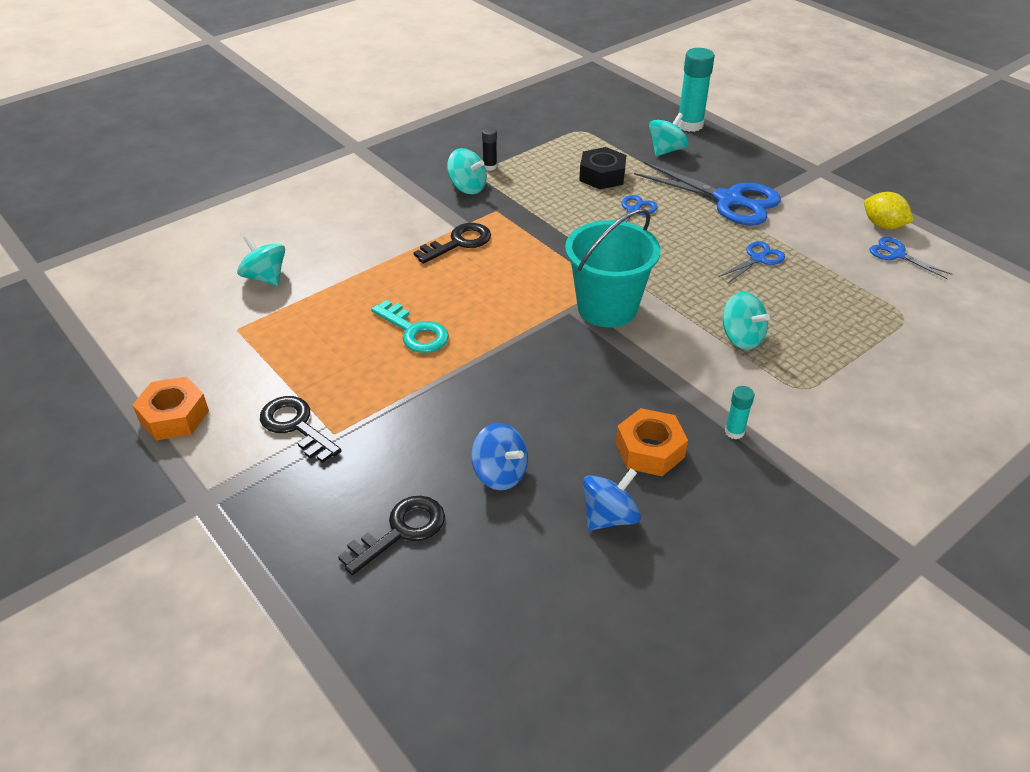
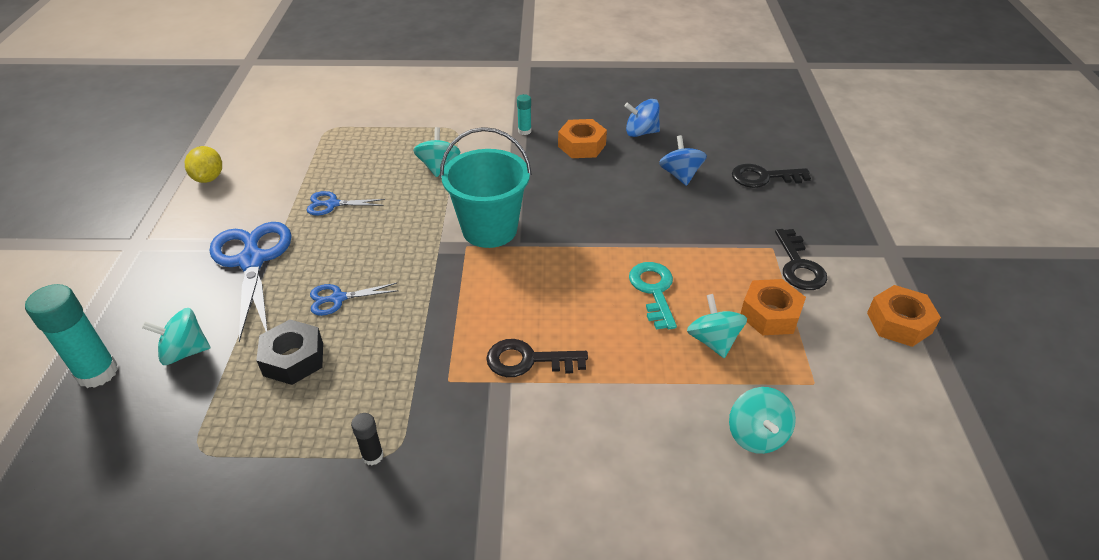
camera: 140 degrees left, 0 degrees up
turquoise spinning top [447,148,487,194] -> turquoise spinning top moved to [687,294,747,358]
blue scissors [869,237,953,279] -> none
none -> orange nut [740,279,806,335]

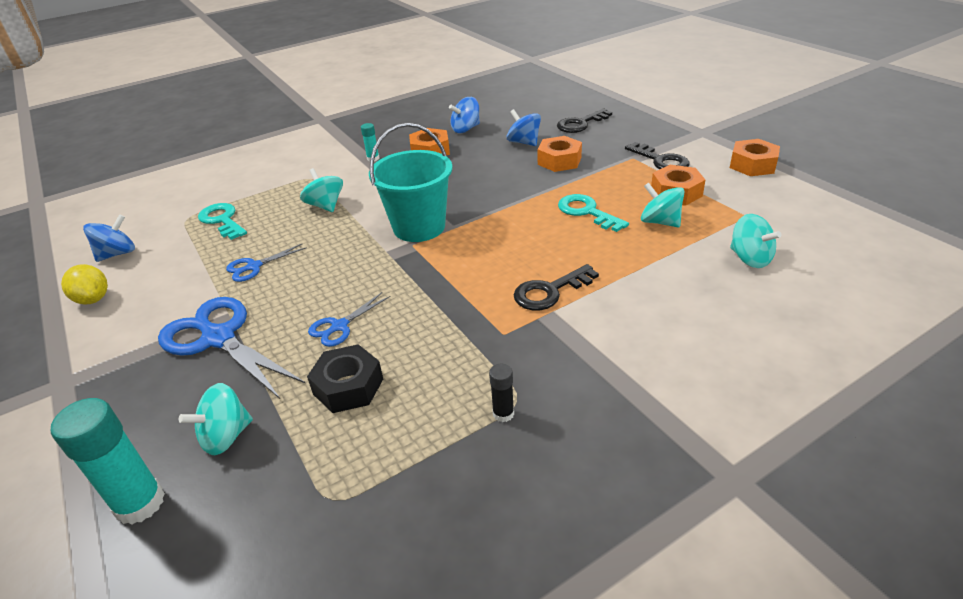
camera: 30 degrees left, 5 degrees down
none -> blue spinning top [83,214,135,262]
none -> turquoise key [198,203,247,240]
none -> orange nut [538,136,582,172]

